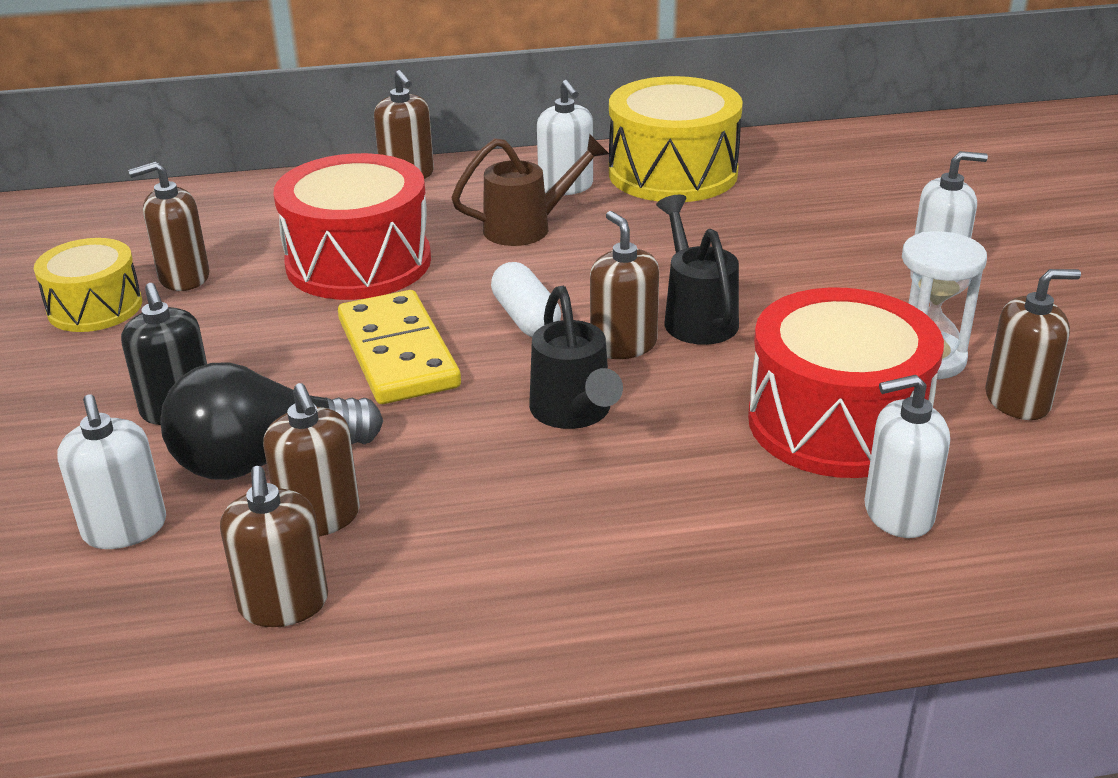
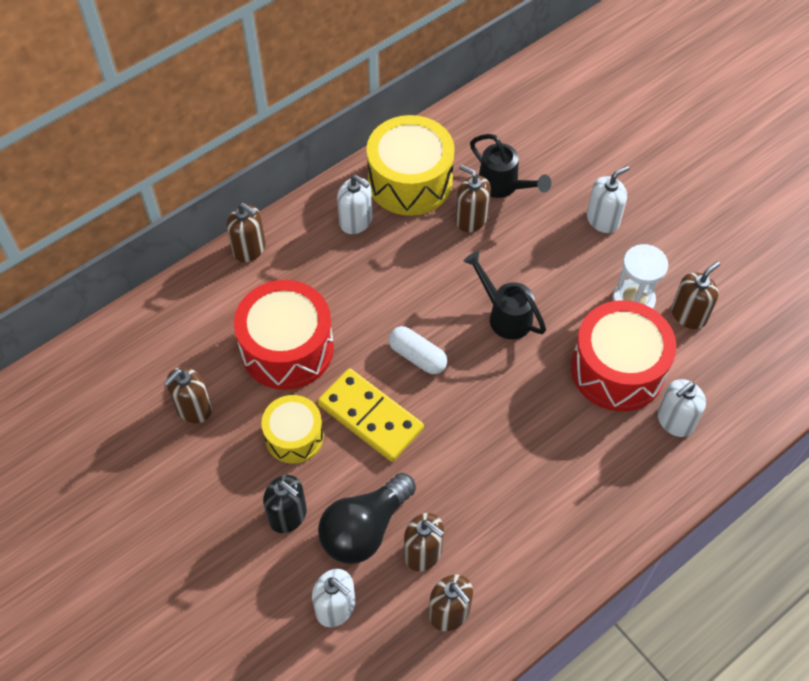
camera: 30 degrees left, 25 degrees up
yellow drum [34,238,142,332] -> yellow drum moved to [261,395,324,464]
brown watering can [451,134,609,246] -> none
black watering can [529,286,623,429] -> black watering can moved to [470,134,551,198]
brown soap dispenser [590,211,659,359] -> brown soap dispenser moved to [456,165,491,232]

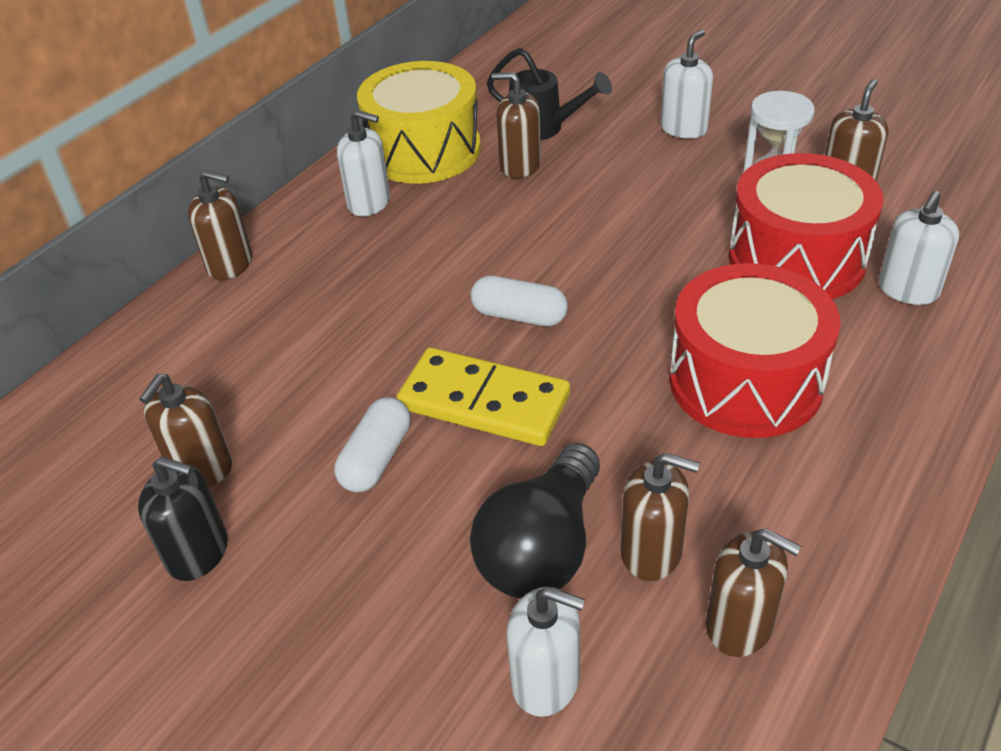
camera: 15 degrees left, 15 degrees down
red drum [234,280,334,390] -> red drum moved to [669,263,841,438]
yellow drum [261,395,324,464] -> white capsule [335,397,411,492]
black soap dispenser [263,475,307,533] -> black soap dispenser moved to [138,456,228,581]
black watering can [463,251,546,339] -> none

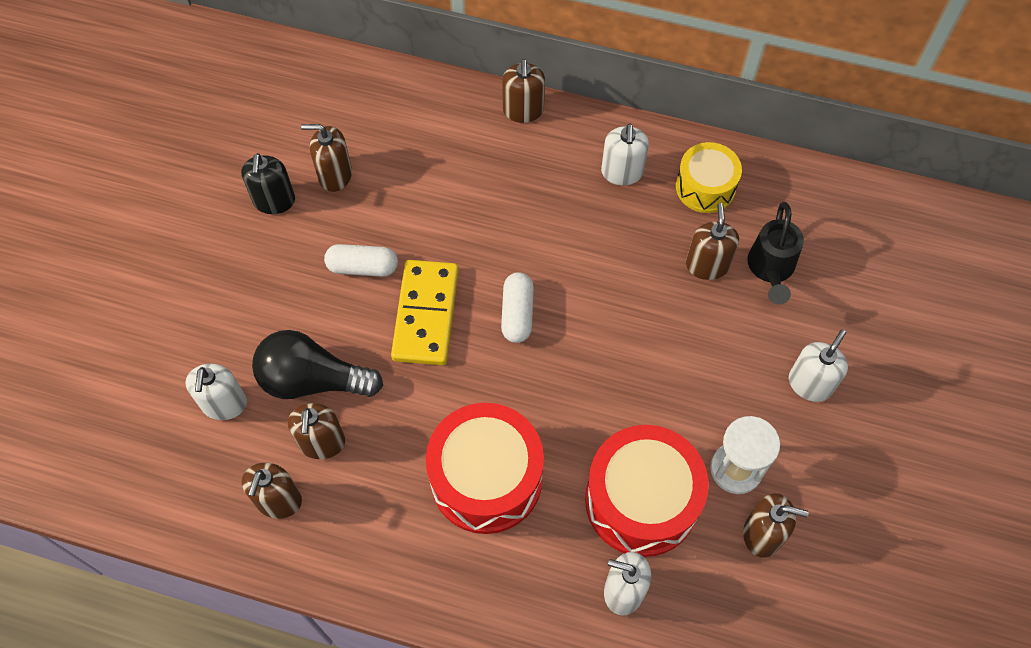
camera: 70 degrees right, 20 degrees up
yellow drum [357,61,481,184] -> yellow drum [676,142,742,213], size x0.60
white soap dispenser [660,29,713,139] -> white soap dispenser turned 75 degrees counterclockwise [789,329,848,402]

